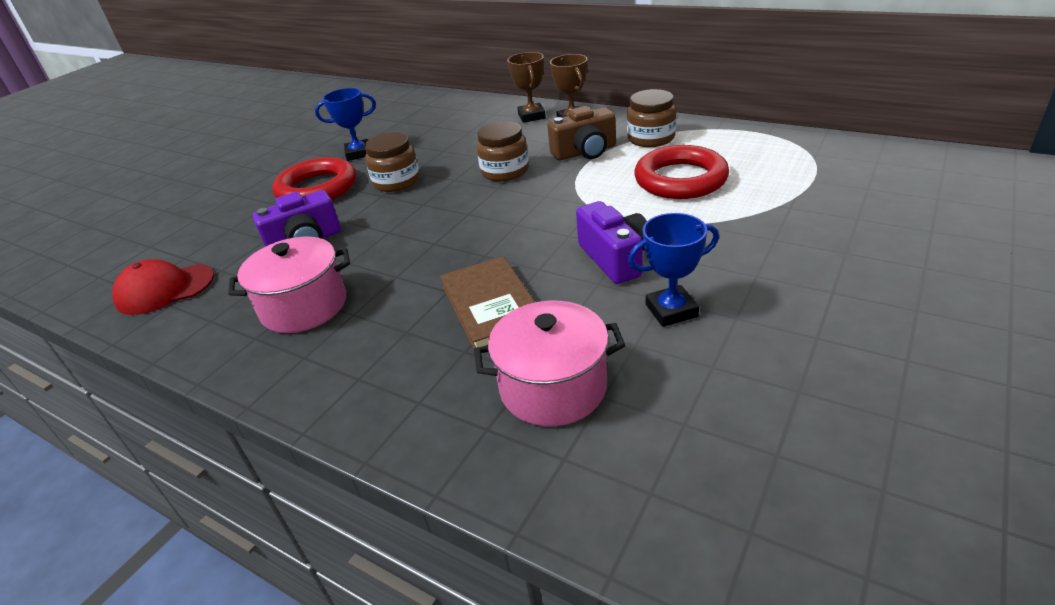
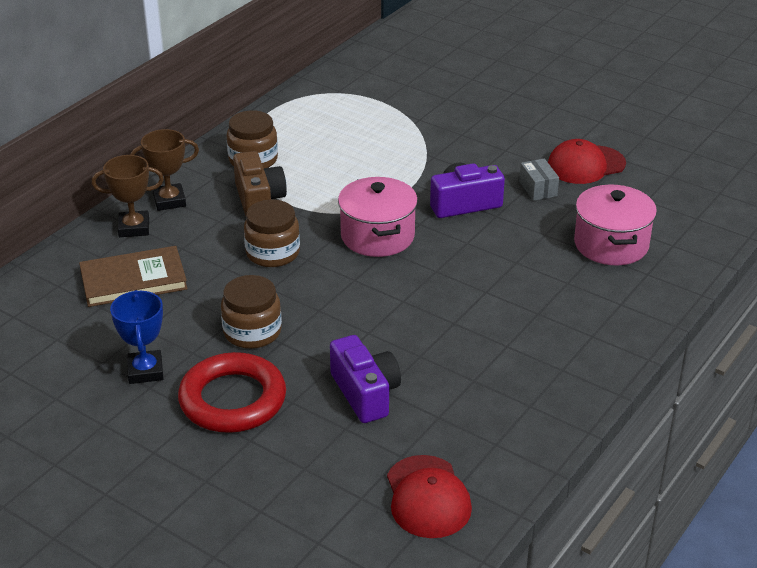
camera: 90 degrees left, 0 degrees up
pink pot [228,237,350,333] -> pink pot moved to [338,177,418,257]
brown book [440,256,535,349] -> brown book moved to [79,246,188,307]
blue trophy [628,213,719,327] -> grey box [519,159,559,201]
red ring [634,145,729,199] -> none
none -> red cap [548,139,626,184]

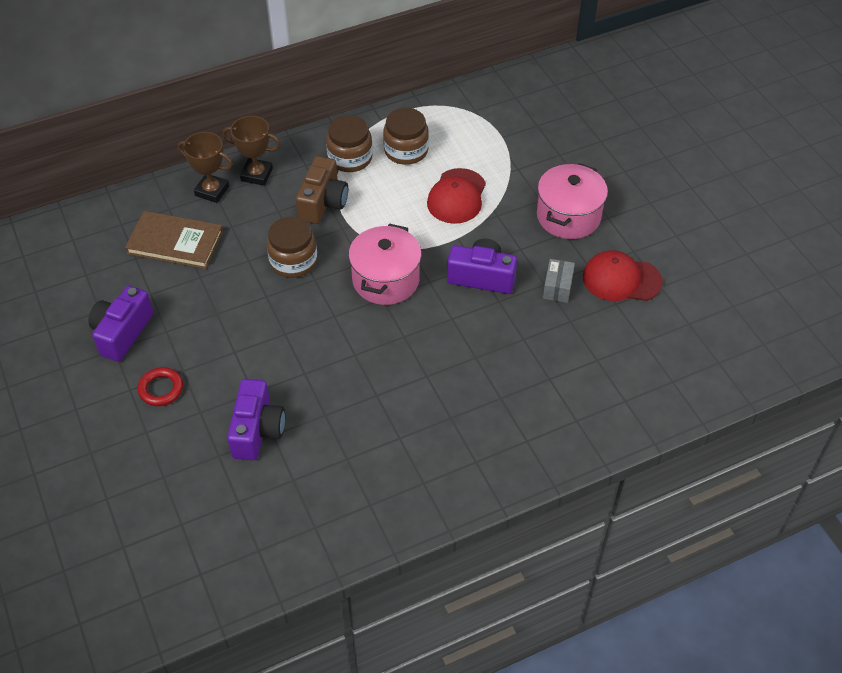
camera: 30 degrees right, 15 degrees up
blue trophy [110,290,163,384] -> purple camera [88,286,153,362]
red ring [178,352,286,433] -> red ring [138,367,183,406], size x0.50
brown jar [221,275,282,349] -> brown jar moved to [383,108,429,165]
red cap [387,455,472,538] -> red cap moved to [427,168,486,224]
pink pot [574,185,657,265] -> pink pot moved to [537,163,608,239]

